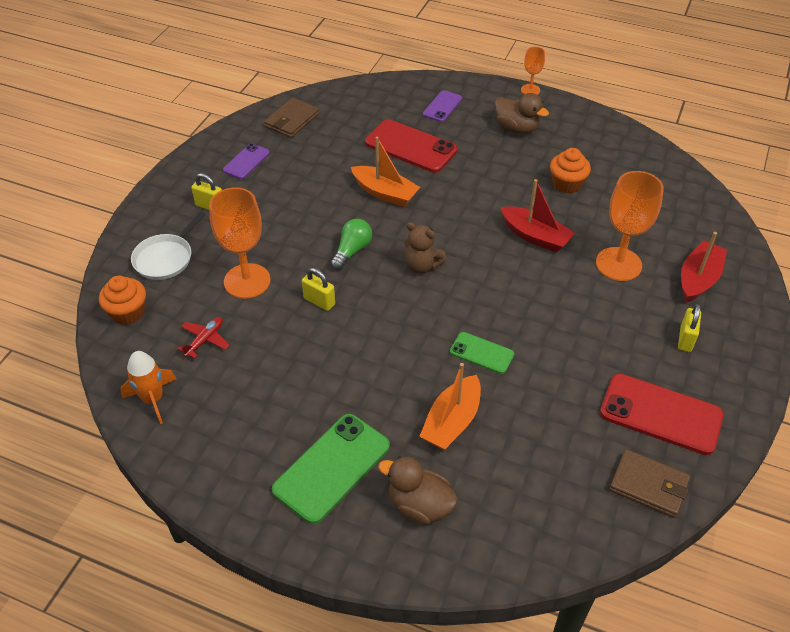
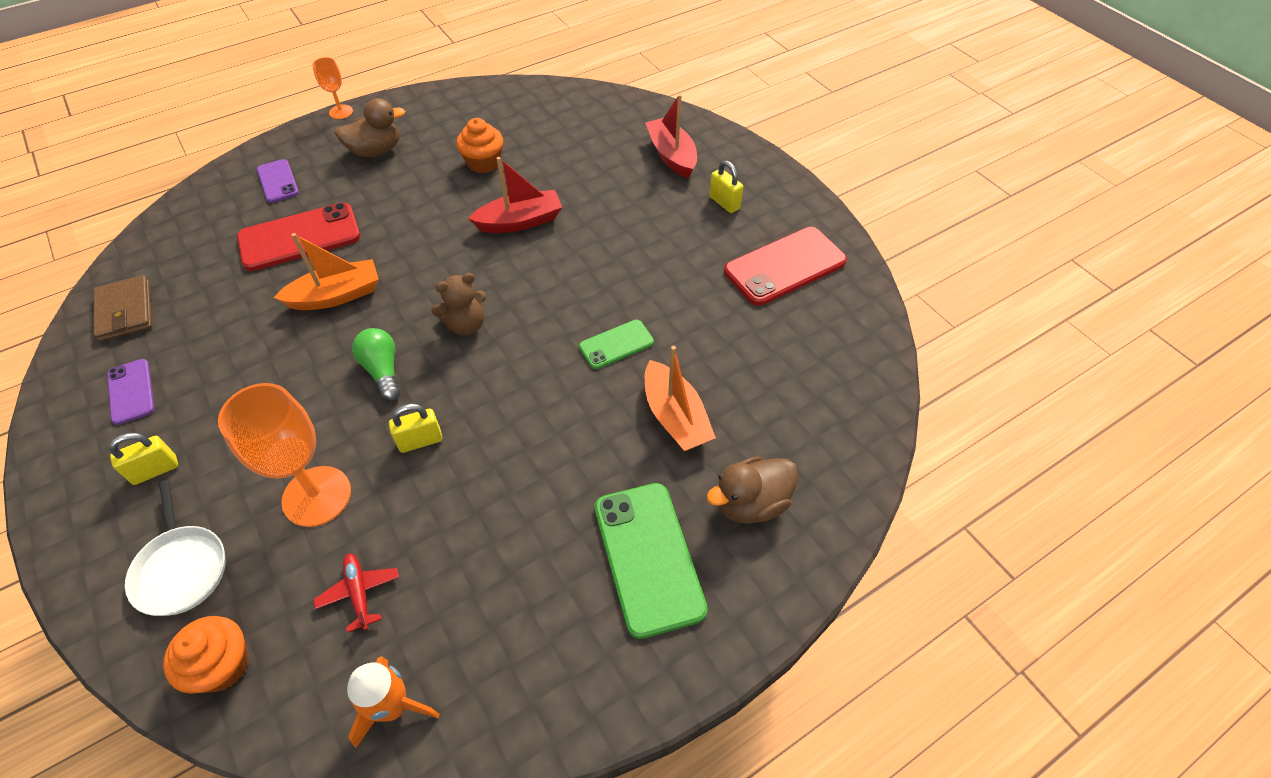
camera: 55 degrees left, 5 degrees up
orange goblet [596,171,664,281] -> none
brown wallet [609,449,690,518] -> none

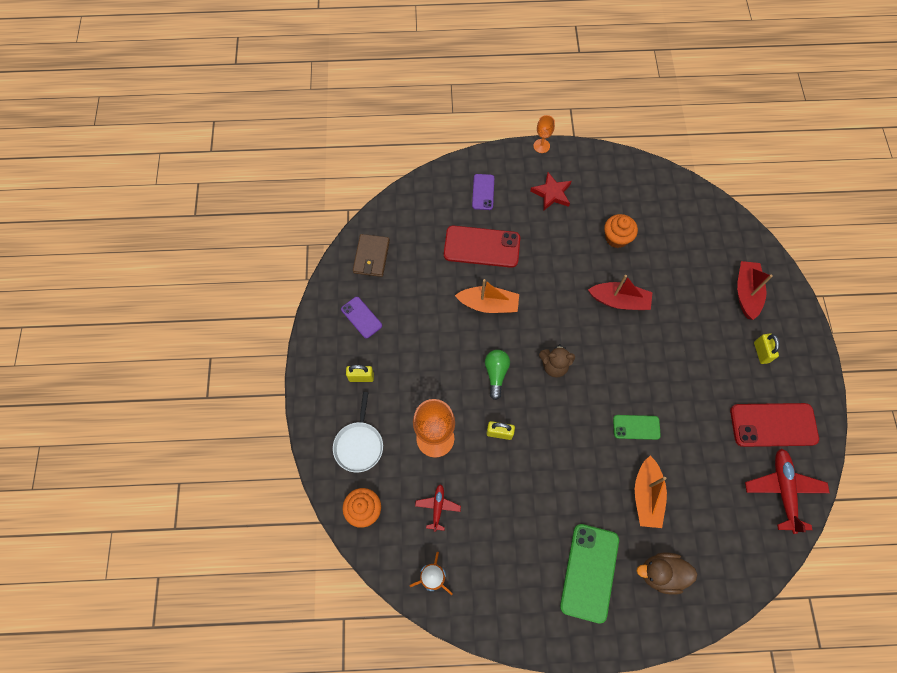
camera: 30 degrees right, 15 degrees up
purple phone [107,359,154,425] -> purple phone turned 45 degrees counterclockwise [341,297,382,338]
brown duck [335,98,405,157] -> red star [530,172,572,210]
none -> red plane [745,448,830,534]

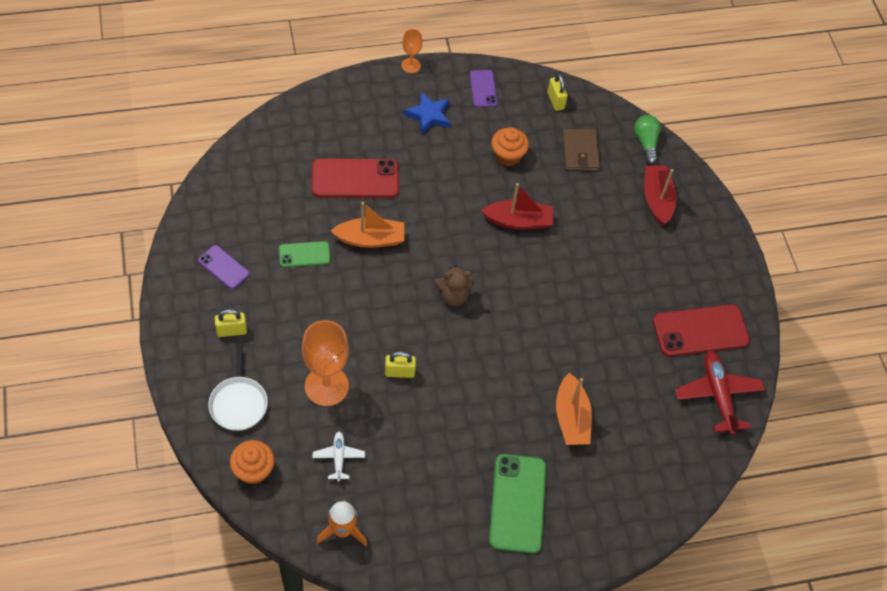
camera: 15 degrees left, 10 degrees down
brown wallet [353,234,390,277] -> brown wallet moved to [562,128,600,171]
red plane [415,484,461,532] -> white plane [313,432,365,482]
purple phone [472,174,494,210] -> purple phone moved to [470,70,497,107]
green light bulb [485,350,510,400] -> green light bulb moved to [634,115,661,164]
red star [530,172,572,210] -> blue star [404,92,450,134]
green phone [613,415,661,440] -> green phone moved to [279,241,330,267]
brown duck [636,553,698,594] -> none
yellow padlock [754,333,780,364] -> yellow padlock moved to [547,74,568,111]

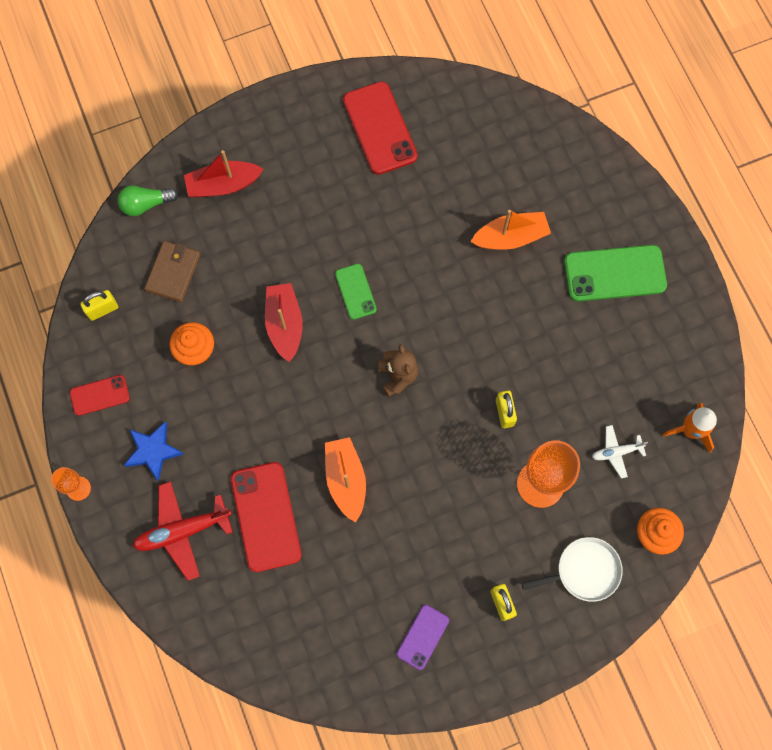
camera: 95 degrees left, 15 degrees up
green phone [279,241,330,267] -> green phone moved to [335,264,377,320]
purple phone [470,70,497,107] -> red phone [70,375,130,416]
brown wallet [562,128,600,171] -> brown wallet turned 60 degrees counterclockwise [144,241,201,302]
red plane [675,351,765,435] -> red plane moved to [132,481,233,581]

